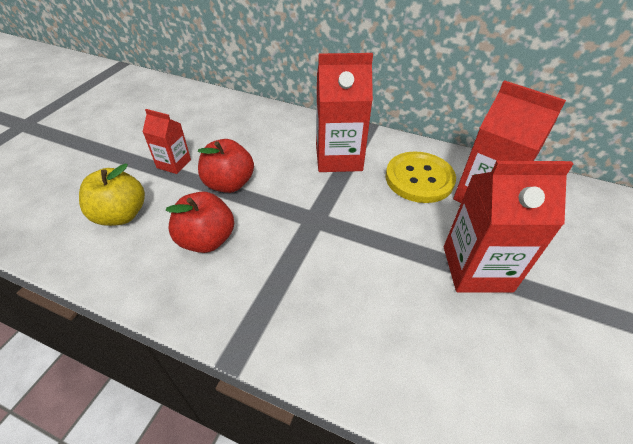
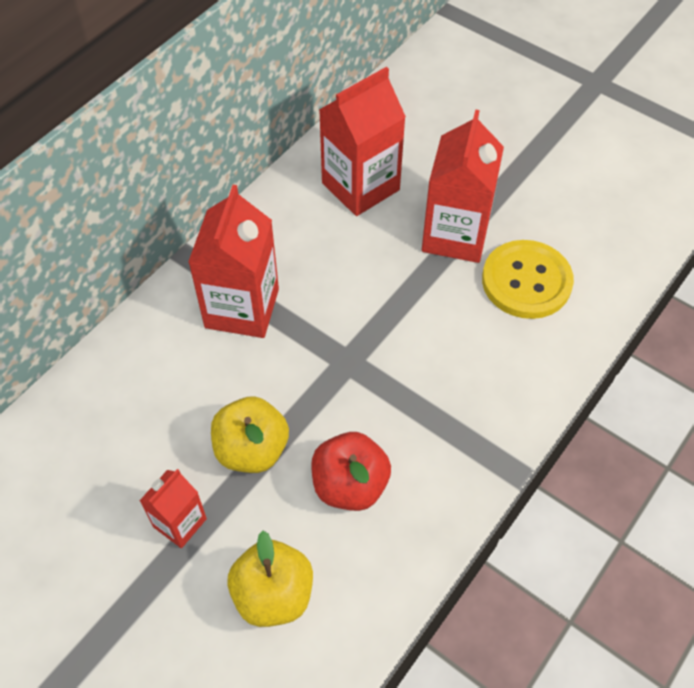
camera: 75 degrees left, 10 degrees up
red apple [198,139,254,193] -> yellow apple [211,396,289,473]
yellow button [386,151,456,203] -> yellow button moved to [482,240,574,319]

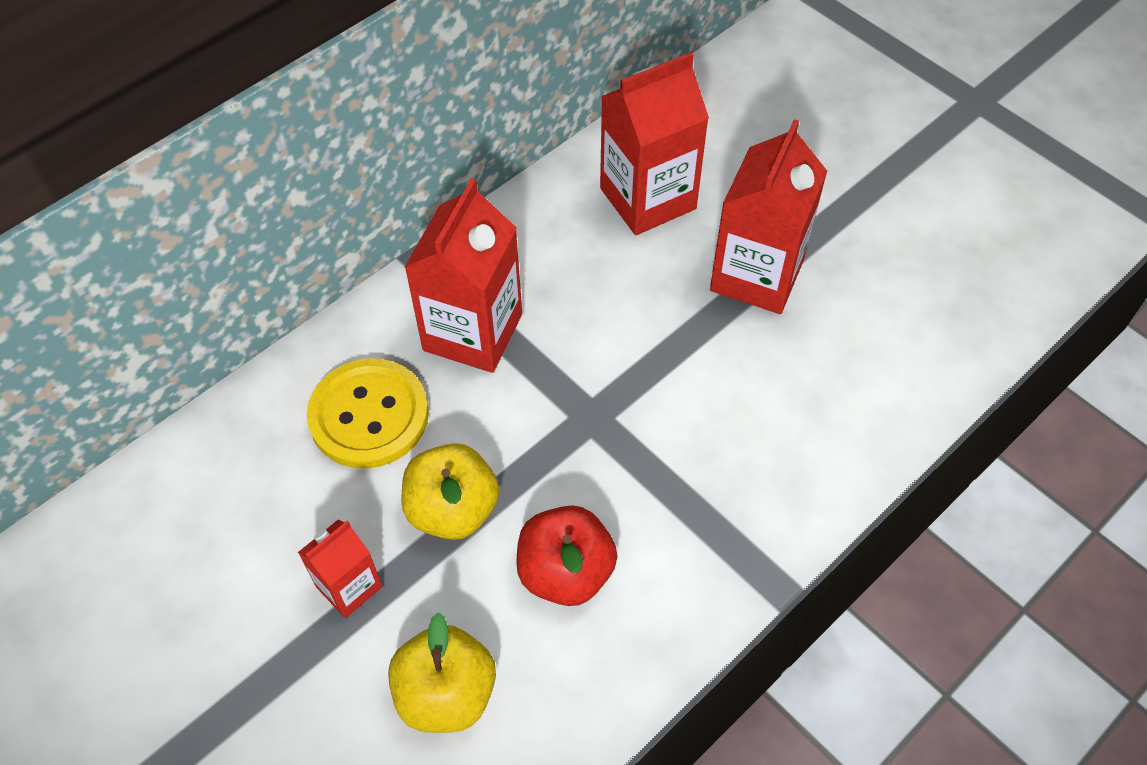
camera: 10 degrees right, 0 degrees up
yellow button [482,240,574,319] -> yellow button moved to [307,358,429,468]

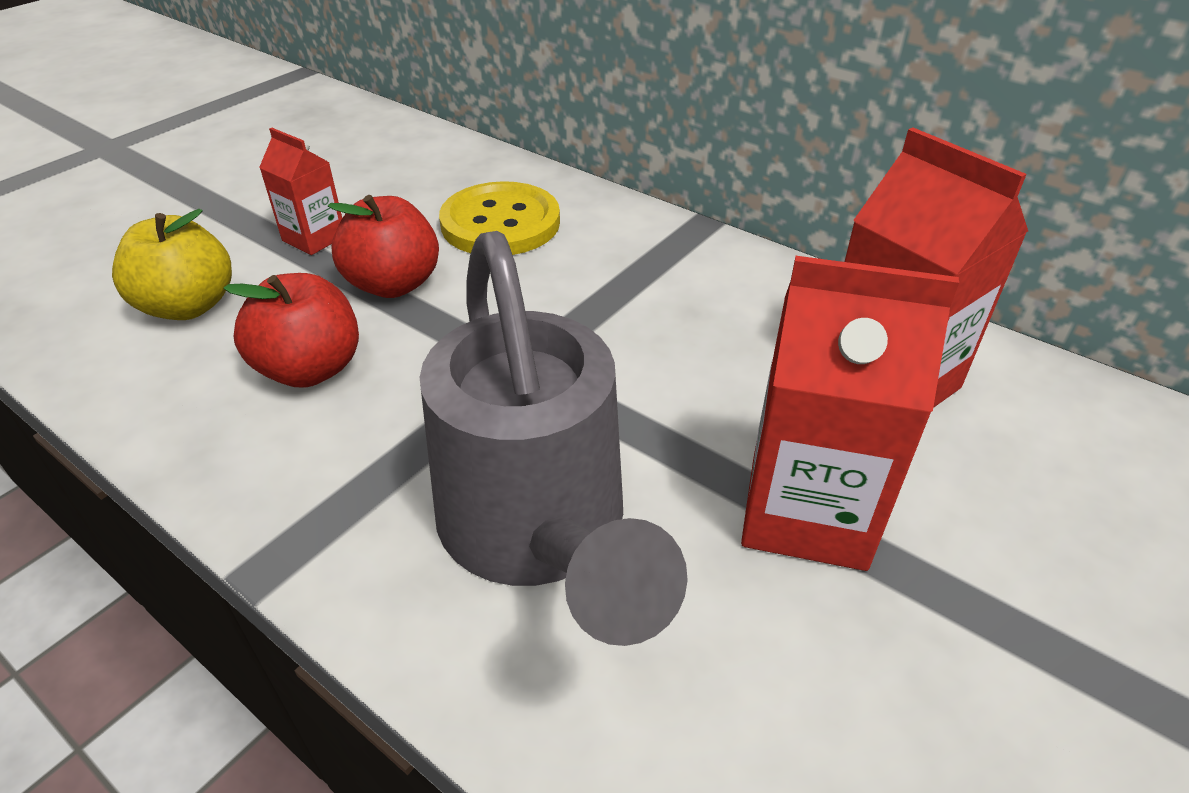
camera: 80 degrees right, 15 degrees down
yellow apple [401,443,499,540] -> red apple [328,195,439,298]
red carton [404,178,522,373] -> none
none -> grey watering can [420,231,688,646]

